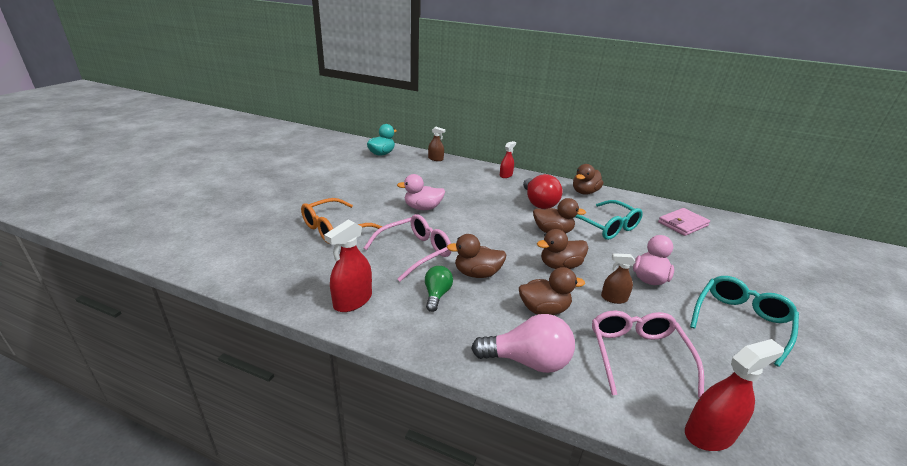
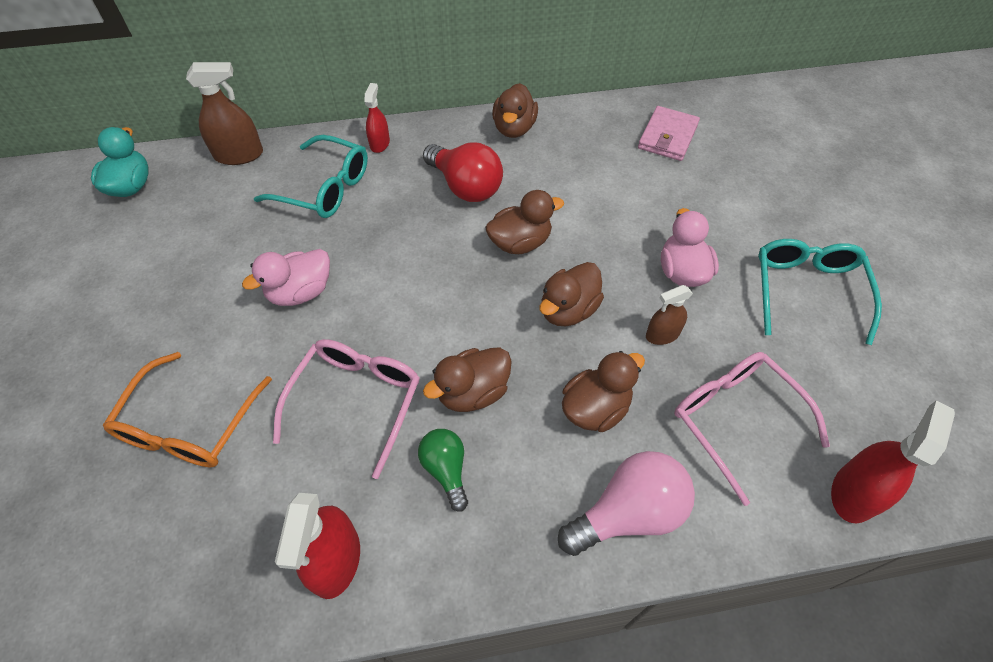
camera: 30 degrees left, 25 degrees up
brown spray bottle [428,127,445,161] -> brown spray bottle [186,62,263,165], size x1.61
turquoise glasses [574,200,643,240] -> turquoise glasses moved to [254,135,368,218]

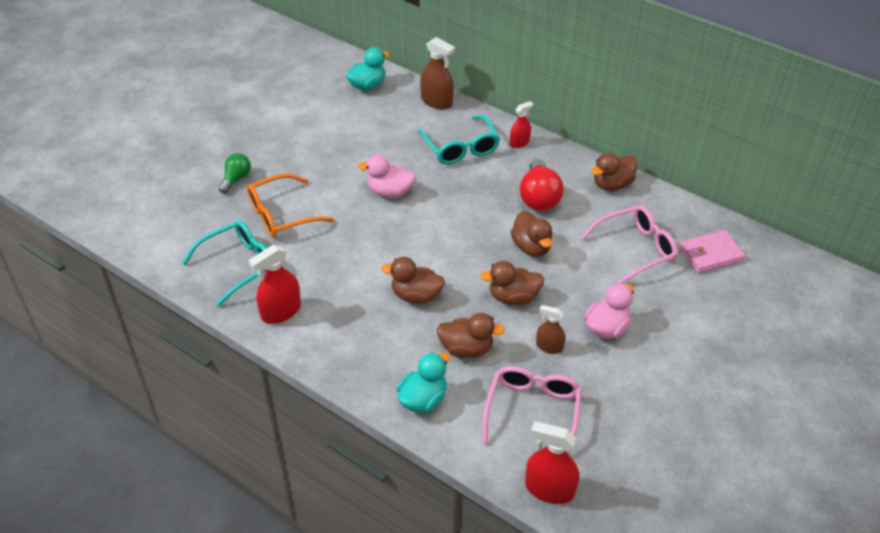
camera: 45 degrees right, 10 degrees down
pink glasses [273,339,420,479] -> pink glasses moved to [581,205,678,284]
green light bulb [418,429,468,512] -> green light bulb moved to [219,153,251,193]
brown duck [485,190,564,254] -> brown duck turned 45 degrees clockwise [511,211,552,257]
pink light bulb [558,451,695,556] -> turquoise duck [397,353,450,413]
turquoise glasses [758,239,882,345] -> turquoise glasses moved to [182,220,267,307]
red spray bottle [831,400,955,523] -> red spray bottle turned 150 degrees counterclockwise [525,421,579,504]

